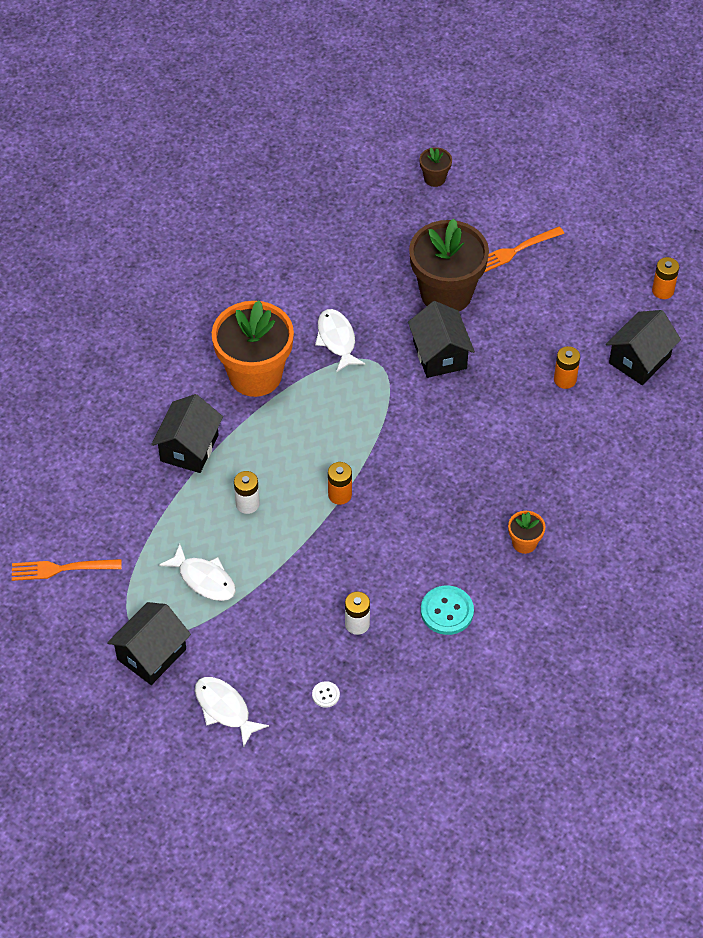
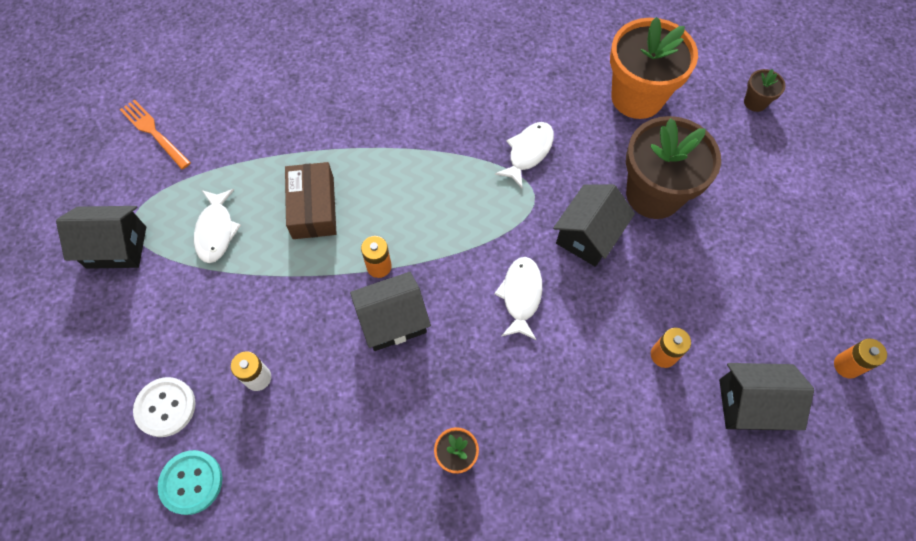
camera: 50 degrees right, 10 degrees up
black house [151,394,223,473] -> black house moved to [350,272,431,351]
white fish [195,677,269,748] -> white fish moved to [494,257,542,340]
orange flower pot [212,300,294,397] -> orange flower pot moved to [610,17,698,119]
white battery [234,471,260,514] -> brown box [285,162,337,239]
white button [312,681,340,708] -> white button [133,377,196,437], size x1.97
turquoise button [421,586,474,635] -> turquoise button moved to [158,450,223,515]
orange fork [484,226,564,272] -> none

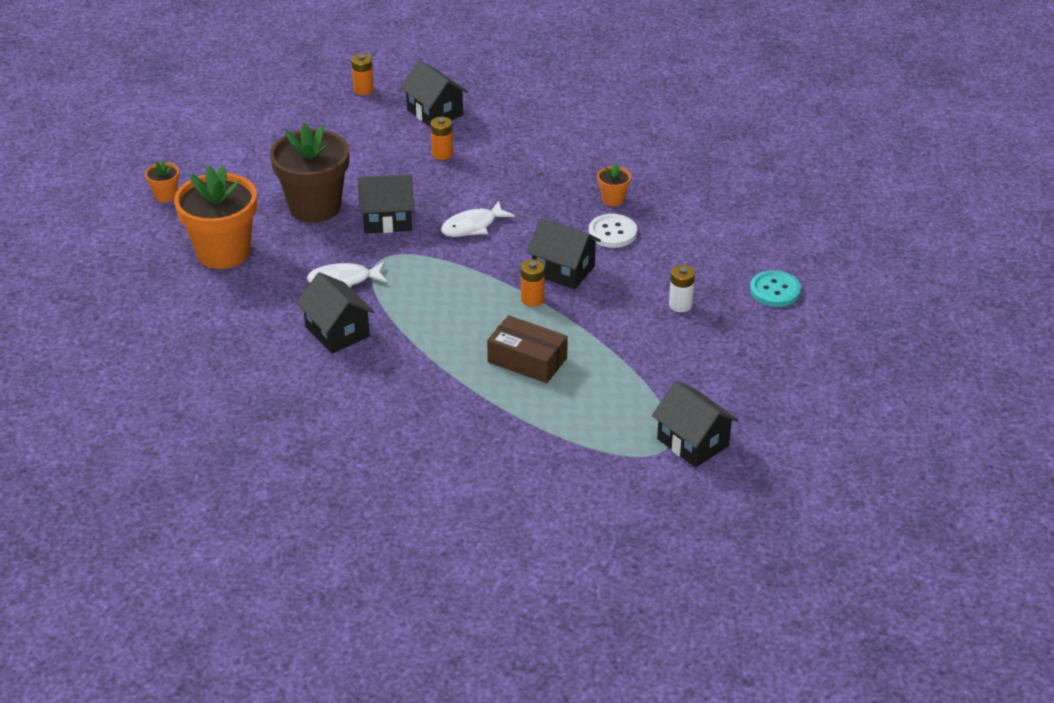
camera: 130 degrees left, 25 degrees down
orange fork [120,99,191,169] -> none
white button [133,377,196,437] -> white button moved to [589,214,637,248]
white fish [194,189,241,263] -> none
brown box [285,162,337,239] -> brown box turned 75 degrees clockwise [487,315,568,383]
brown flower pot [744,69,785,112] -> orange flower pot [145,160,179,203]
none -> black house [296,272,374,354]

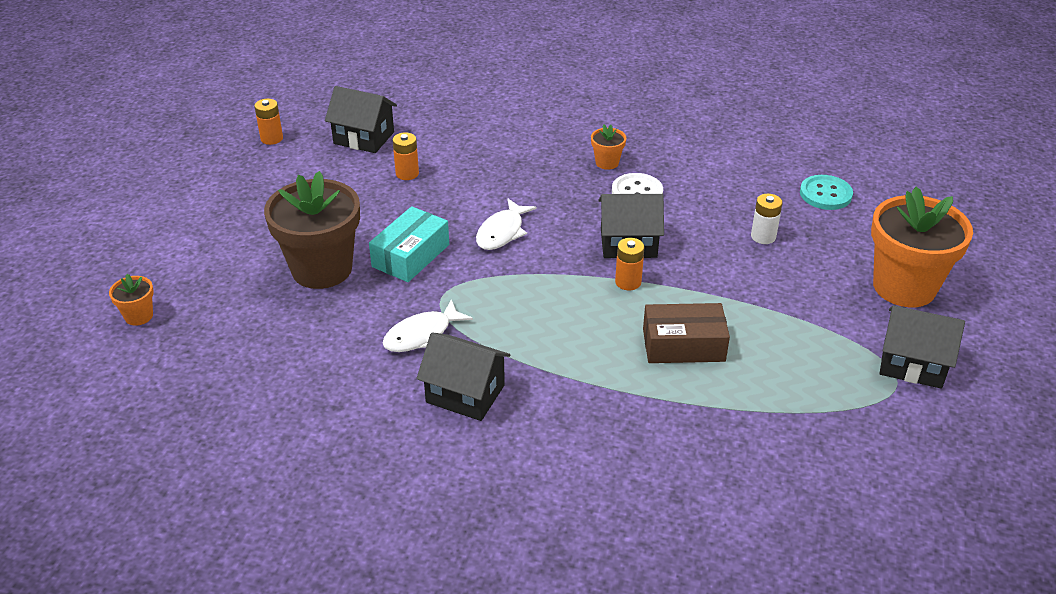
camera: 30 degrees left, 0 degrees up
orange flower pot [174,165,257,269] -> orange flower pot moved to [871,187,973,307]
black house [357,174,414,234] -> turquoise box [369,206,449,282]

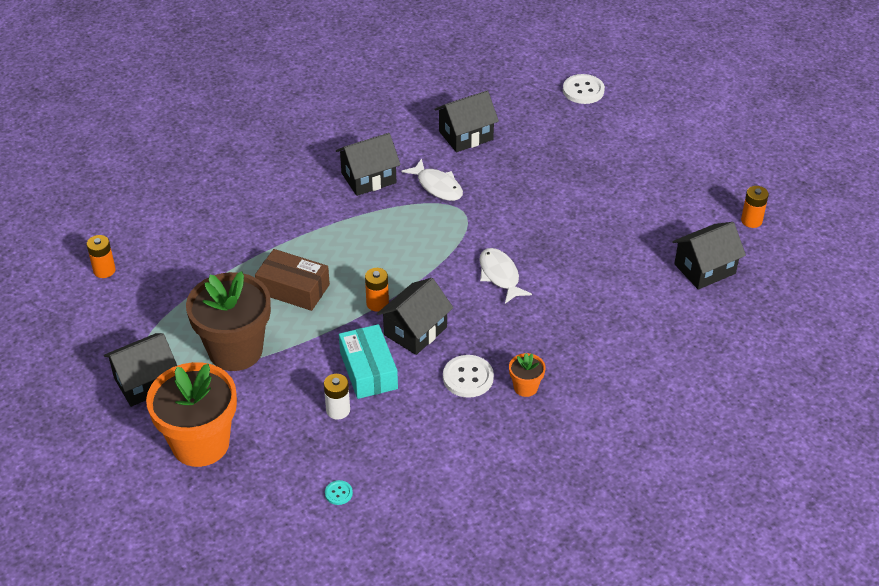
camera: 130 degrees right, 5 degrees up
orange flower pot [109,274,154,326] -> white button [563,74,605,104]
brown flower pot [264,171,360,289] -> brown flower pot moved to [186,271,271,371]
turquoise box [369,206,449,282] -> turquoise box moved to [339,324,398,399]
white fish [383,299,473,352] -> white fish turned 135 degrees clockwise [401,159,463,201]
orange battery [393,132,419,180] -> orange battery moved to [87,235,116,278]
brown box [643,303,730,363] -> brown box turned 75 degrees clockwise [255,249,330,311]
turquoise button [800,175,853,210] -> turquoise button [325,480,353,505], size x0.51
none -> black house [434,91,499,152]

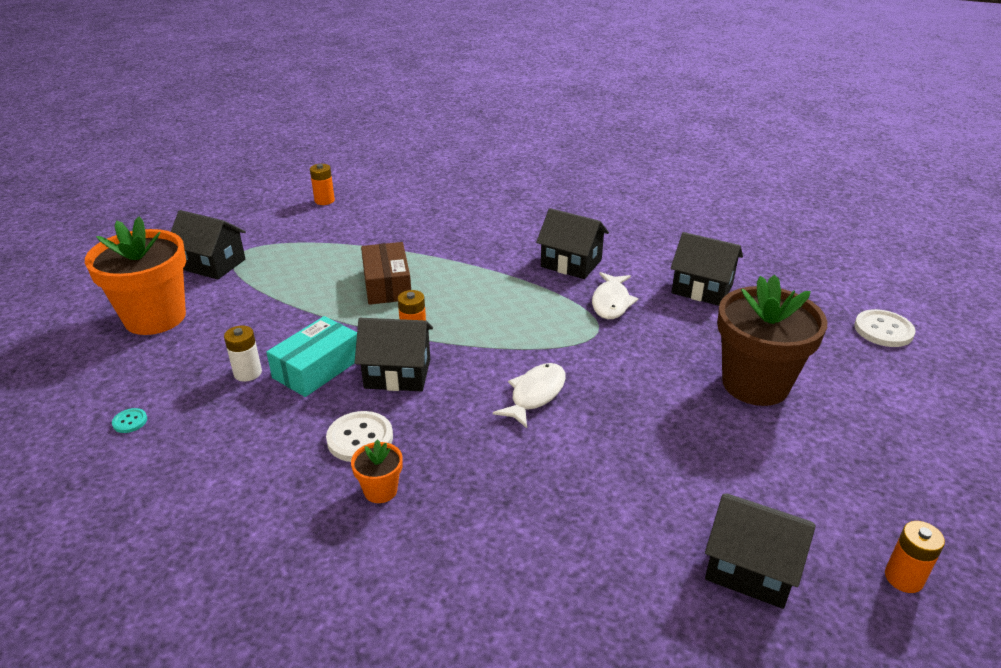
camera: 55 degrees right, 10 degrees down
brown flower pot [186,271,271,371] -> brown flower pot moved to [717,275,827,406]

